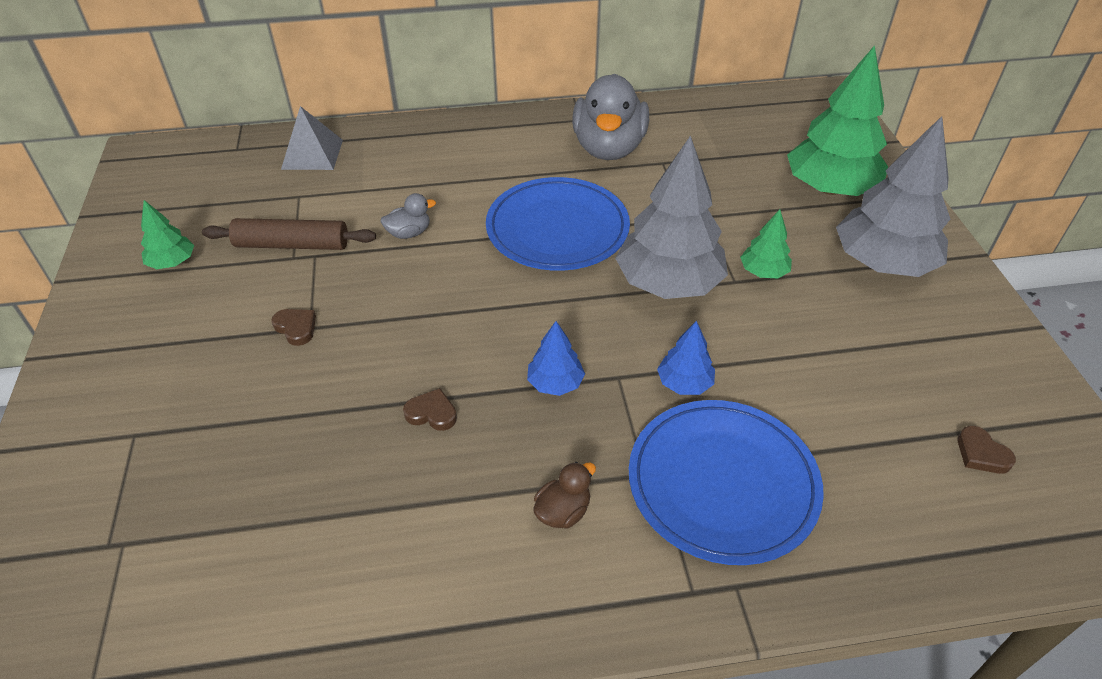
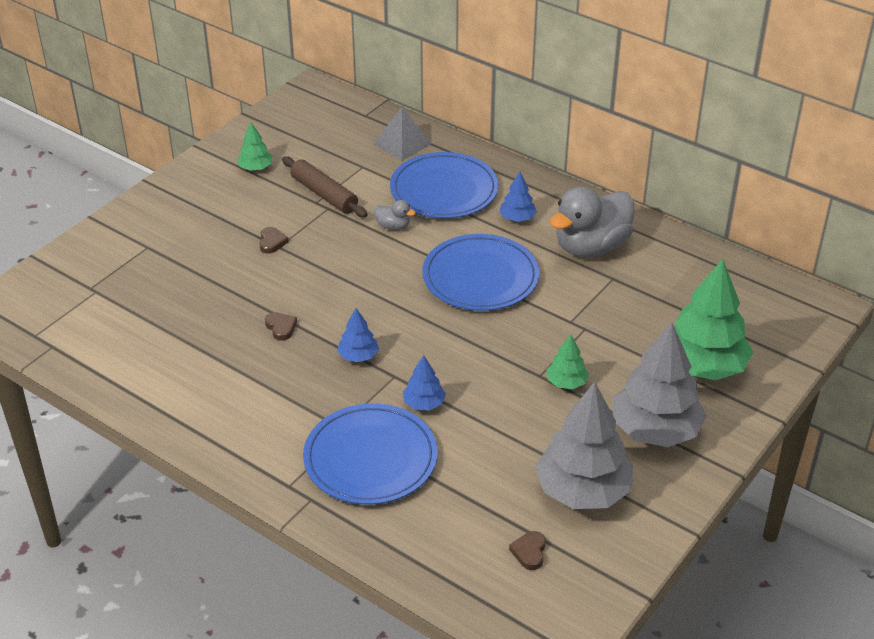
camera: 45 degrees right, 5 degrees down
brown duck [533,462,596,529] -> none
grey tree [615,136,728,299] -> grey tree moved to [535,382,633,509]
none -> blue plate [390,152,499,219]
none -> blue tree [499,171,537,222]

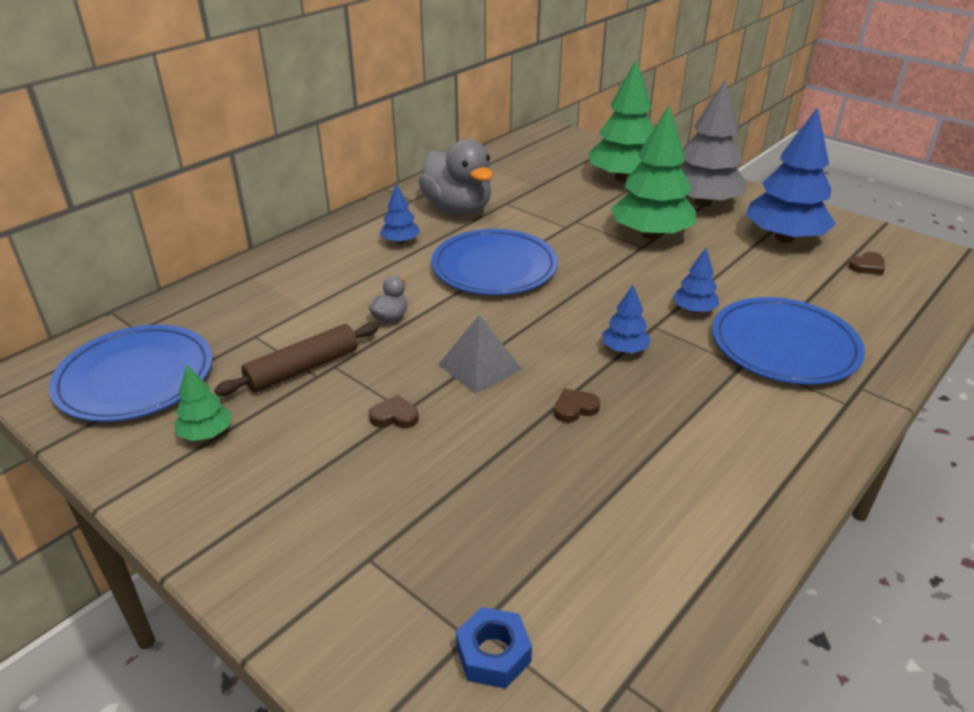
camera: 85 degrees left, 5 degrees down
grey pyramid [373,107,432,161] -> grey pyramid moved to [438,315,522,394]
blue plate [390,152,499,219] -> blue plate moved to [49,325,212,422]
brown heart [509,531,546,570] -> brown heart turned 45 degrees counterclockwise [848,252,885,275]
grey tree [535,382,633,509] -> blue tree [746,107,836,243]
green tree [546,334,589,389] -> green tree [610,105,696,239], size x2.12
none -> blue nut [456,607,532,689]

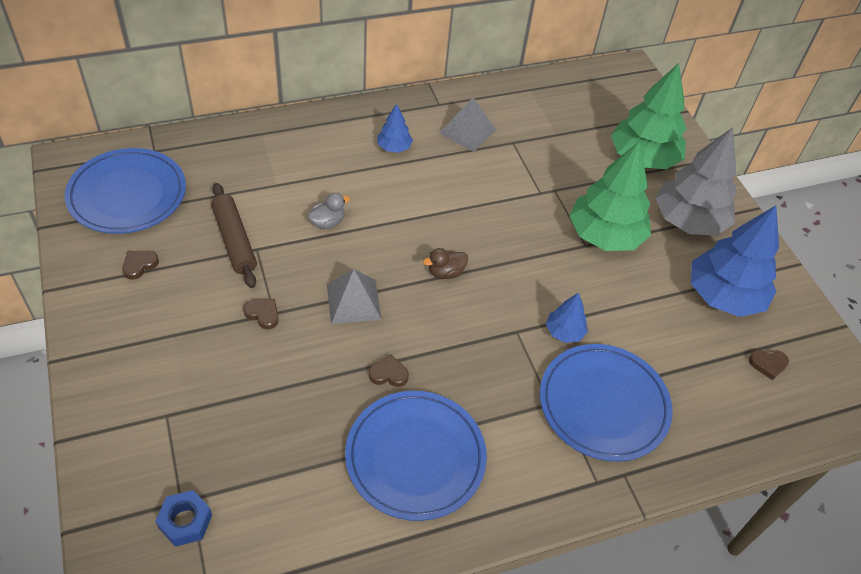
camera: 25 degrees right, 15 degrees up
green tree [174,365,232,441] -> brown heart [122,251,159,280]
brown rolling pin [214,322,379,396] -> brown rolling pin turned 75 degrees clockwise [211,183,257,288]
grey duck [418,139,493,215] -> grey pyramid [439,98,496,152]
blue plate [431,229,558,295] -> blue plate moved to [345,391,487,521]
blue tree [602,285,651,353] -> none
none -> brown duck [423,248,468,279]

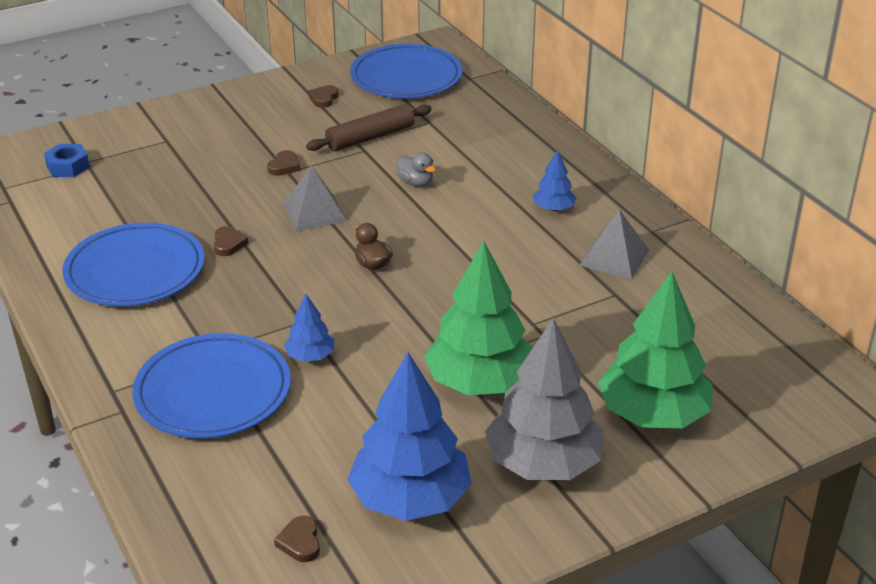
camera: 85 degrees right, 15 degrees down
brown heart [122,251,159,280] -> brown heart turned 105 degrees counterclockwise [308,85,339,108]

